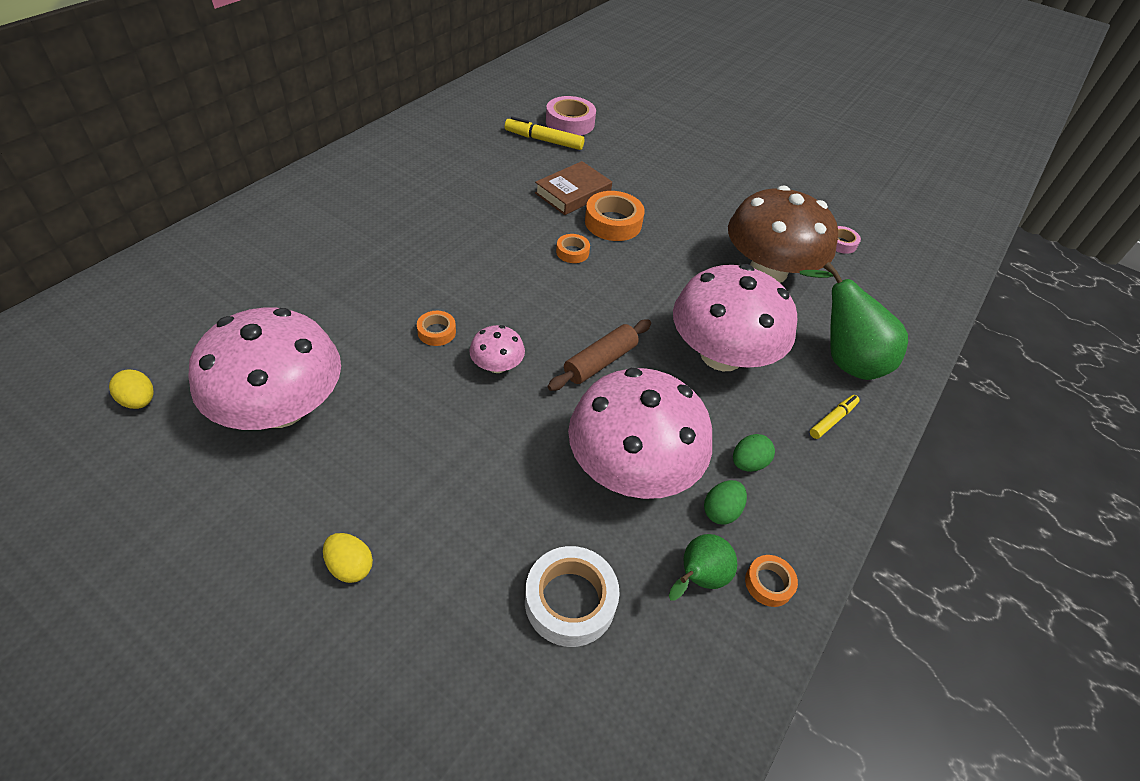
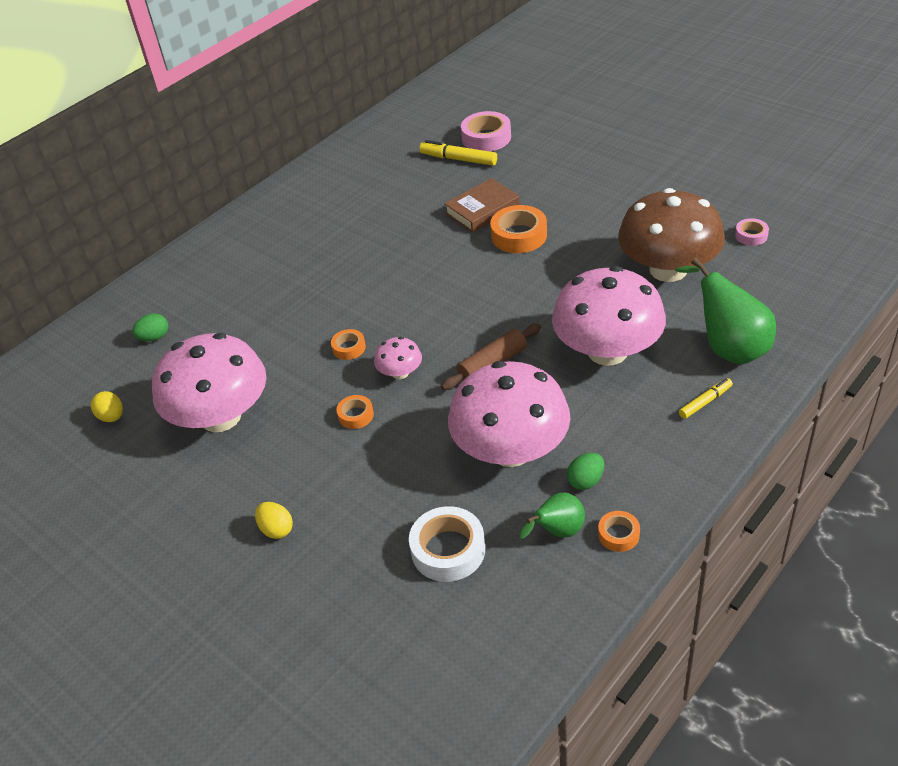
camera: 15 degrees right, 5 degrees down
orange tape [556,234,590,263] -> orange tape moved to [336,395,374,429]
green egg [733,434,775,472] -> green egg moved to [132,313,168,341]

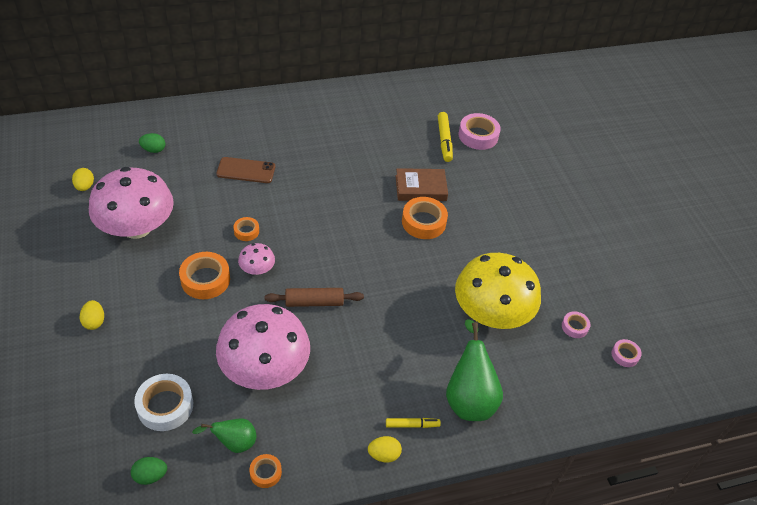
camera: 25 degrees right, 5 degrees up
orange tape [336,395,374,429] -> orange tape [179,252,230,299], size x1.83
yellow marker [419,140,497,166] -> yellow marker turned 150 degrees counterclockwise [438,112,453,162]
pink mushroom [552,266,666,366] -> none
green egg [567,453,604,490] -> green egg moved to [131,457,167,485]
brown mushroom [618,188,725,282] -> yellow mushroom [455,253,541,329]
none -> brown phone [216,157,275,183]
none -> yellow egg [368,436,402,463]
none -> pink tape [611,339,642,367]

